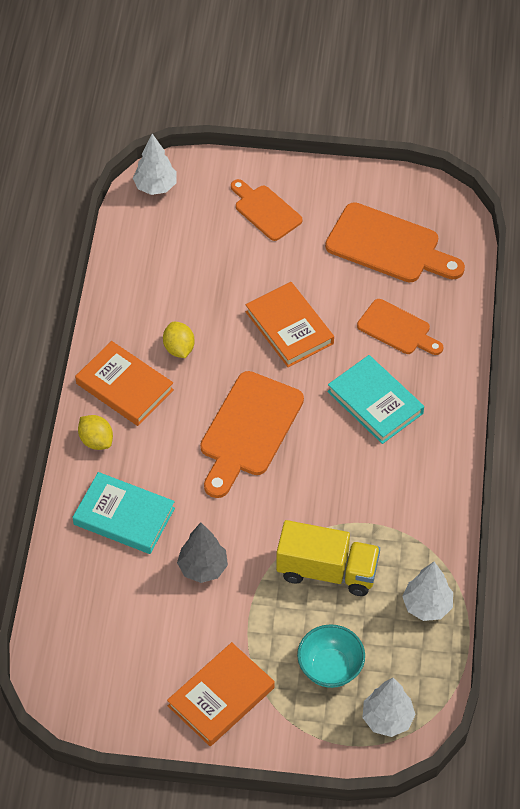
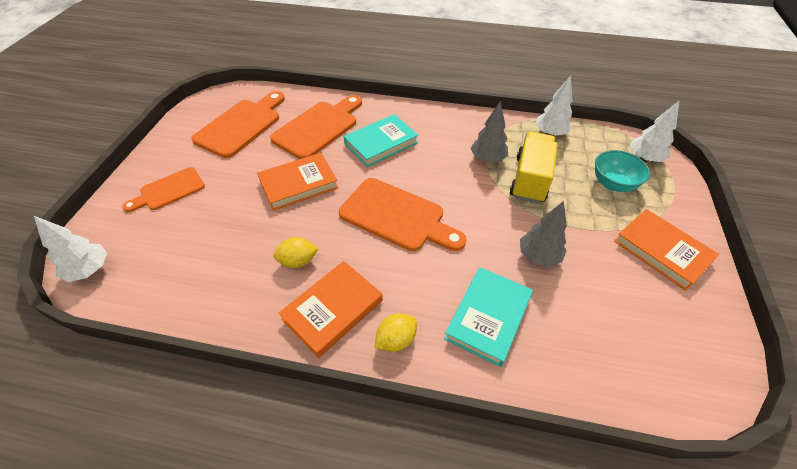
camera: 85 degrees left, 5 degrees down
orange cutting board [357,299,443,355] -> orange cutting board [270,95,362,159], size x1.61
none -> grey tree [471,101,508,163]

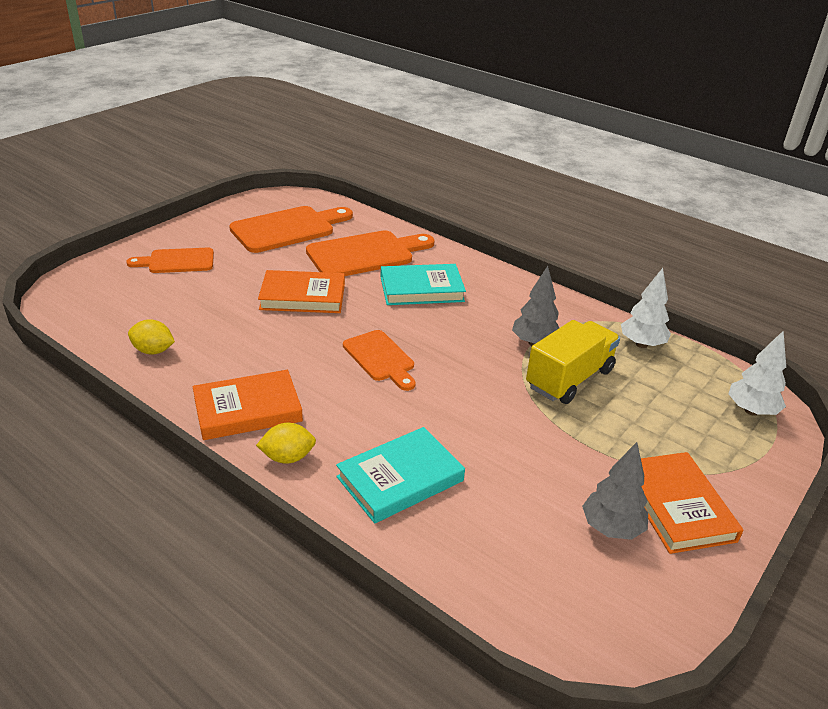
camera: 25 degrees right, 15 degrees down
white tree [34,216,107,282] -> none
yellow lemon [273,237,319,268] -> yellow lemon moved to [128,319,175,355]
orange cutting board [339,178,467,251] -> orange cutting board [343,330,416,391], size x0.62
grey tree [520,201,567,267] -> grey tree moved to [582,442,648,540]
turquoise bowl [595,150,650,192] -> none

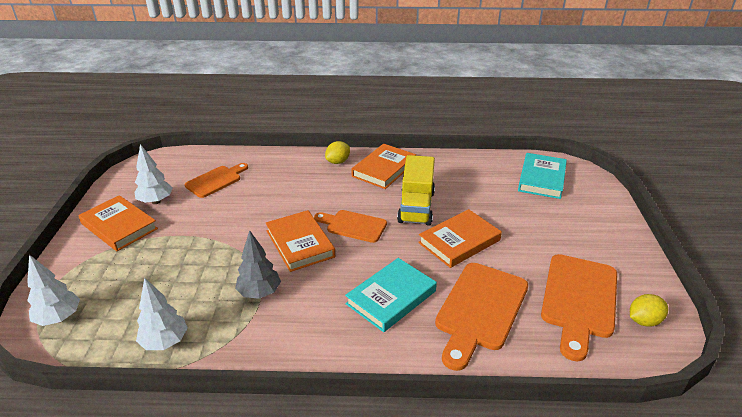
camera: 145 degrees right, 0 degrees up
orange cutting board [126,248,214,273] -> orange cutting board moved to [185,163,248,198]
yellow lemon [128,319,175,355] -> yellow lemon moved to [630,294,668,327]
turquoise book [336,427,465,523] -> turquoise book moved to [518,153,567,199]
yellow truck [526,320,620,404] -> yellow truck moved to [397,155,435,226]
grey tree [582,442,648,540] -> white tree [135,144,173,204]
none -> orange book [266,210,335,272]

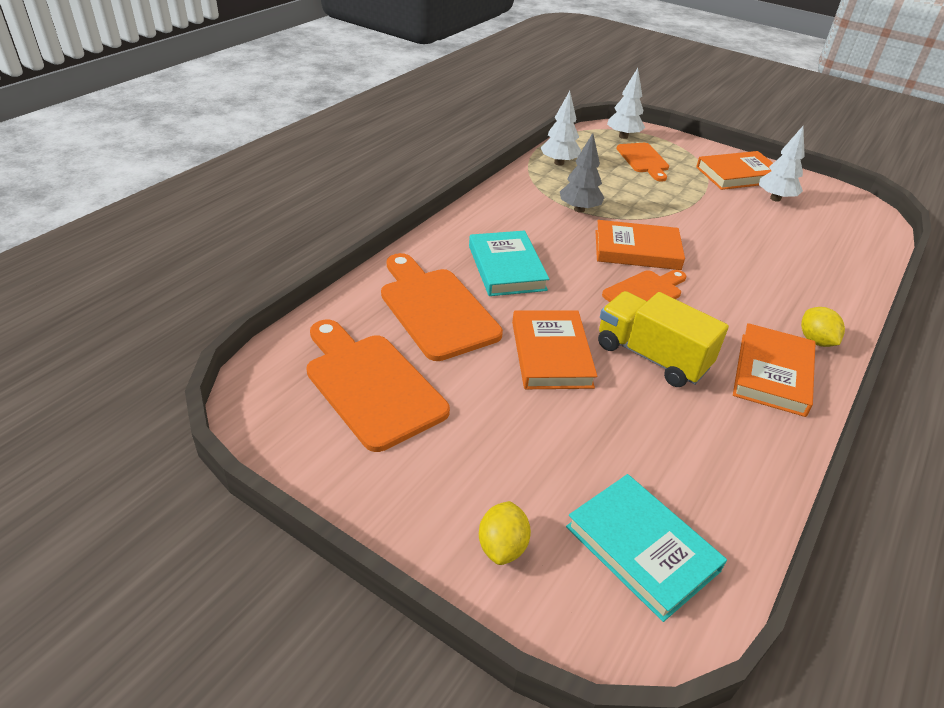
camera: 120 degrees right, 5 degrees up
orange cutting board [185,163,248,198] -> orange cutting board moved to [616,143,669,181]
orange book [351,144,416,189] -> orange book turned 45 degrees clockwise [733,323,816,417]
yellow lemon [630,294,668,327] -> yellow lemon moved to [479,501,531,565]

